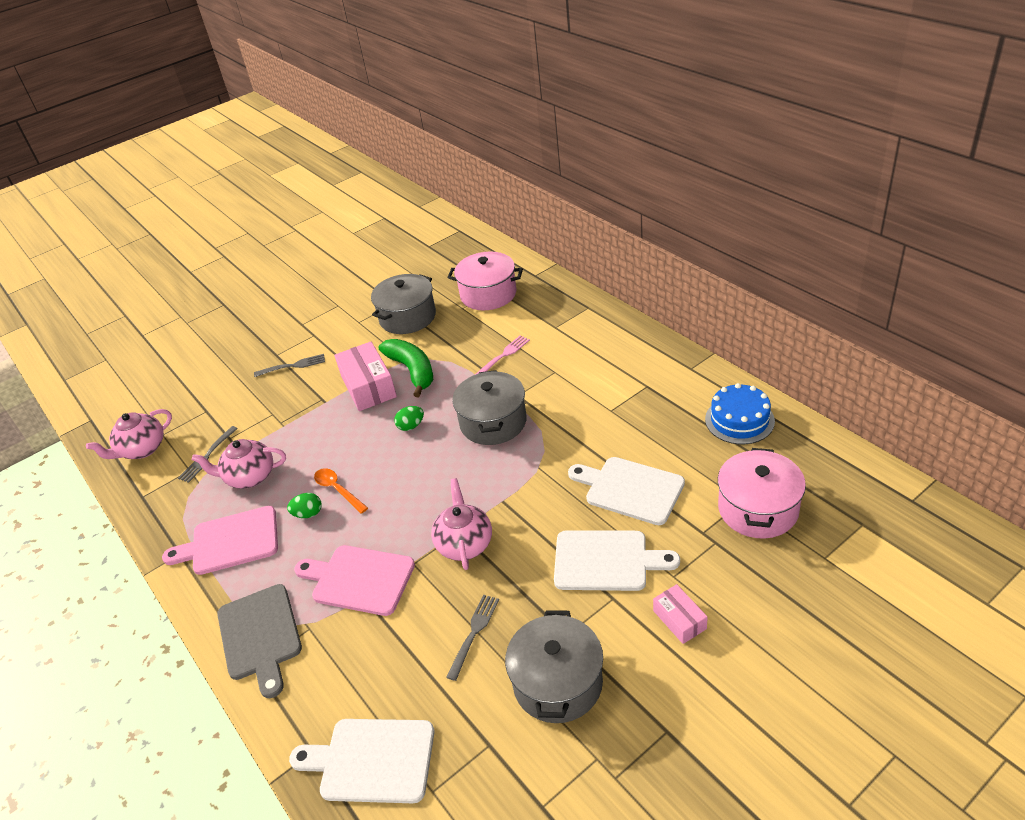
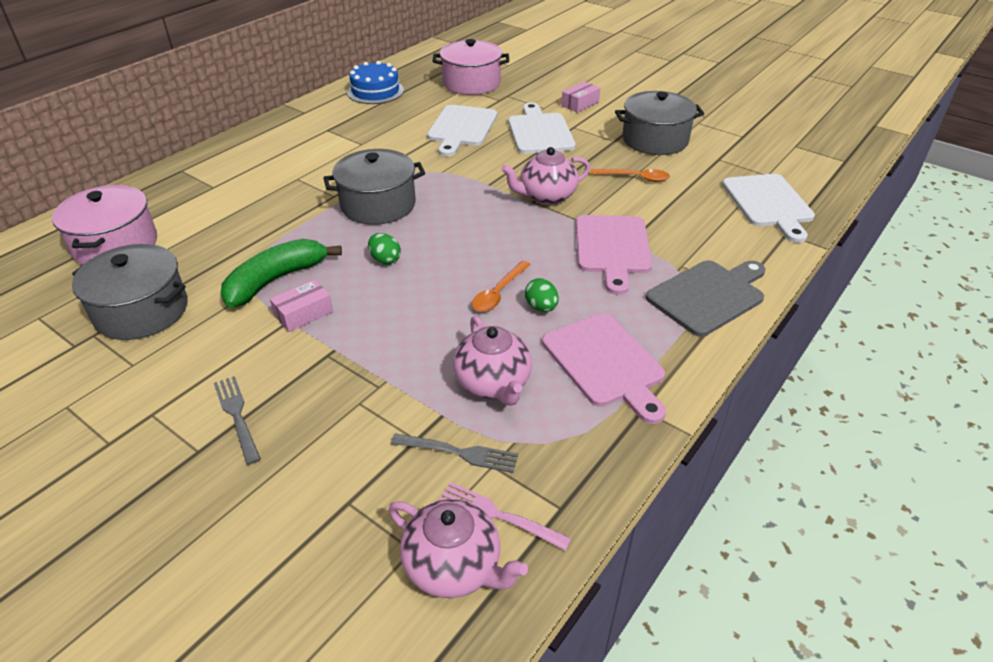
camera: 110 degrees left, 0 degrees up
pink box [334,341,397,411] -> pink box [270,279,333,332], size x0.55
grey fork [446,595,499,681] -> orange spoon [590,169,670,182]
pink fork [475,335,530,375] -> pink fork moved to [438,482,572,551]

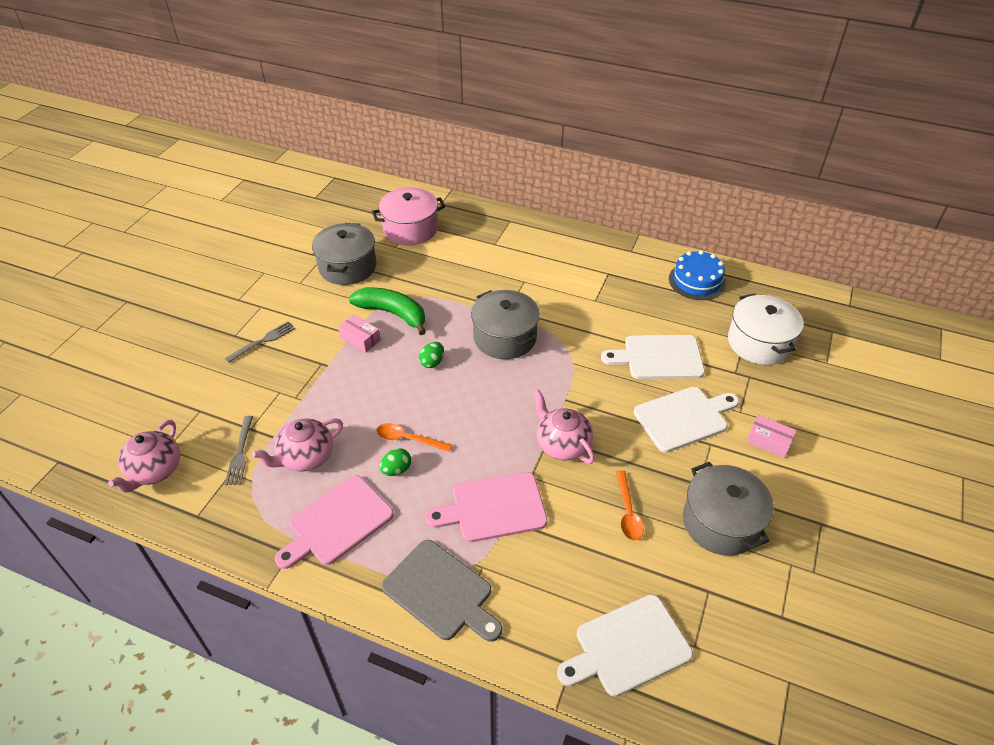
camera: 75 degrees right, 5 degrees up
pink pot [433,39,509,95] -> white pot [728,294,804,365]
pink fork [438,482,572,551] -> none

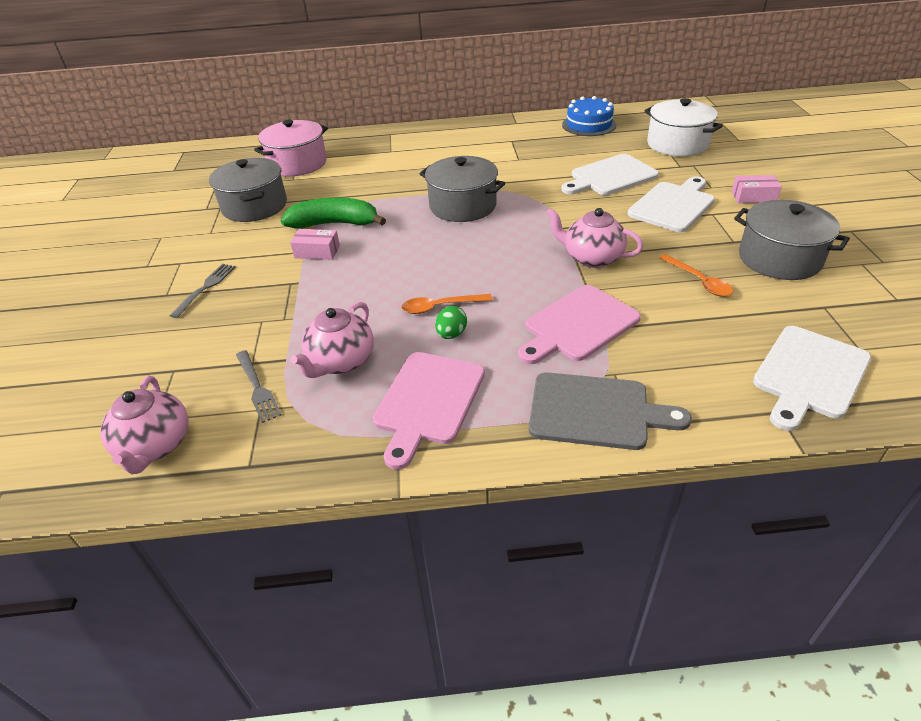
camera: 25 degrees left, 5 degrees down
green egg [419,342,444,368] -> none

